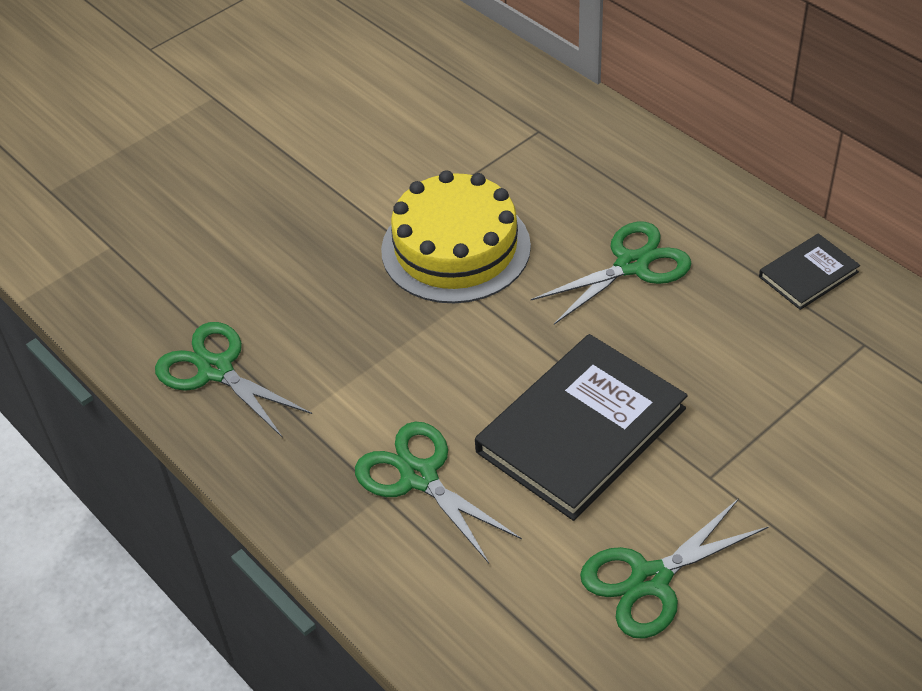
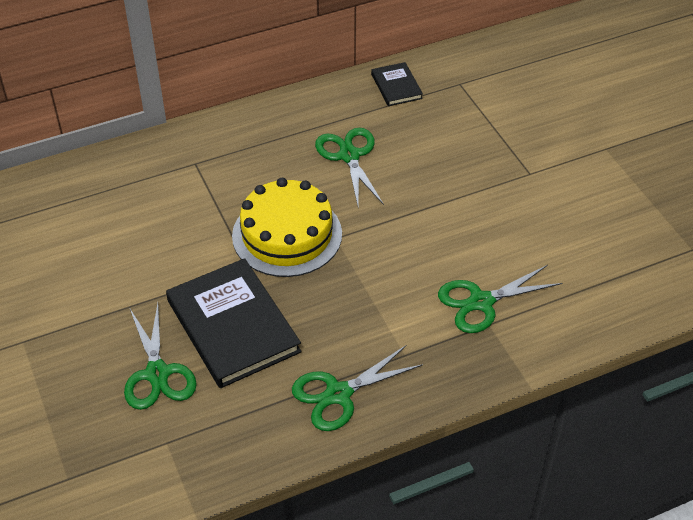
camera: 75 degrees left, 0 degrees up
black book [475,334,688,521] -> black book moved to [166,258,302,388]
green scissors [580,498,769,639] -> green scissors moved to [124,303,197,410]

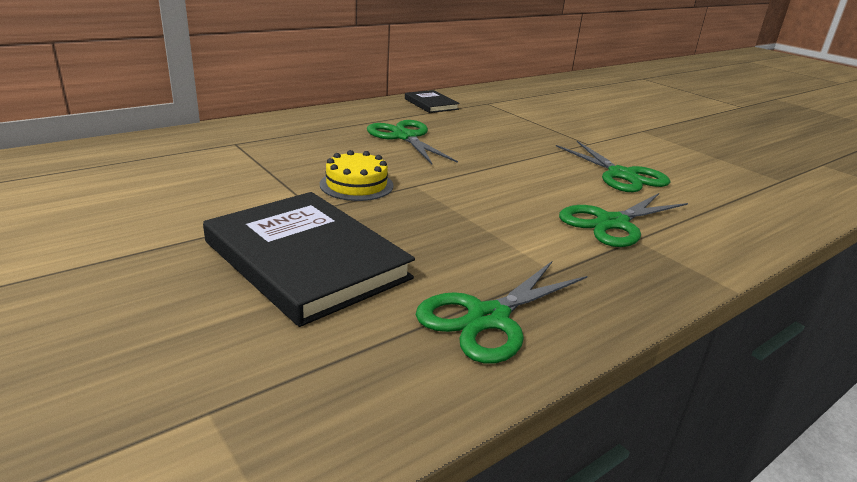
camera: 15 degrees left, 20 degrees down
green scissors [124,303,197,410] -> green scissors moved to [556,141,670,192]
yellow cake [232,178,342,277] -> yellow cake [320,150,394,201], size x0.55

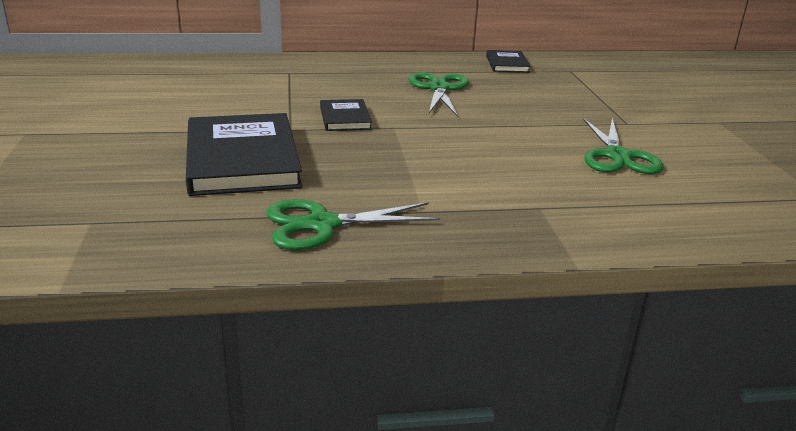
camera: 30 degrees right, 0 degrees up
yellow cake [320,150,394,201] -> black book [320,99,372,131]
green scissors [559,193,688,247] -> none

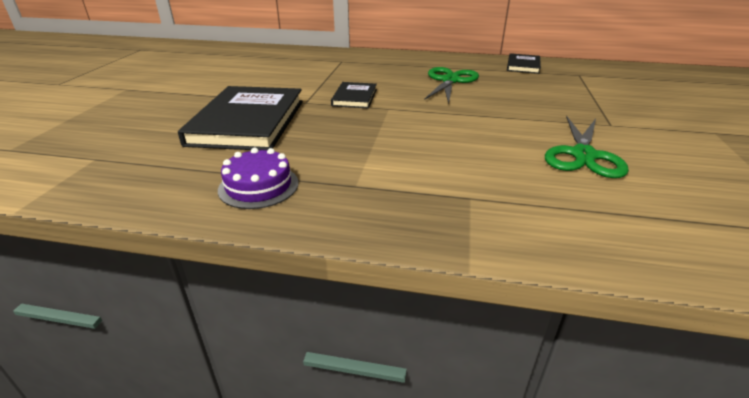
camera: 20 degrees right, 5 degrees up
green scissors [266,199,440,250] -> purple cake [218,148,299,209]

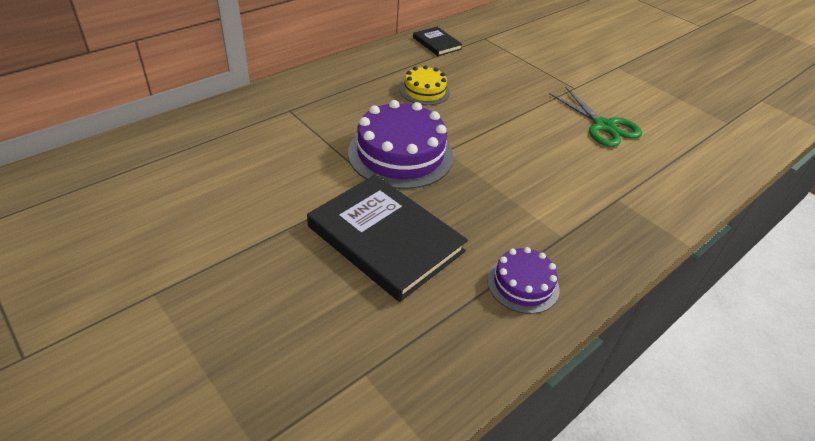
camera: 55 degrees left, 10 degrees up
black book [331,82,377,108] -> purple cake [348,100,453,189]
green scissors [424,67,479,104] -> yellow cake [400,65,450,105]

